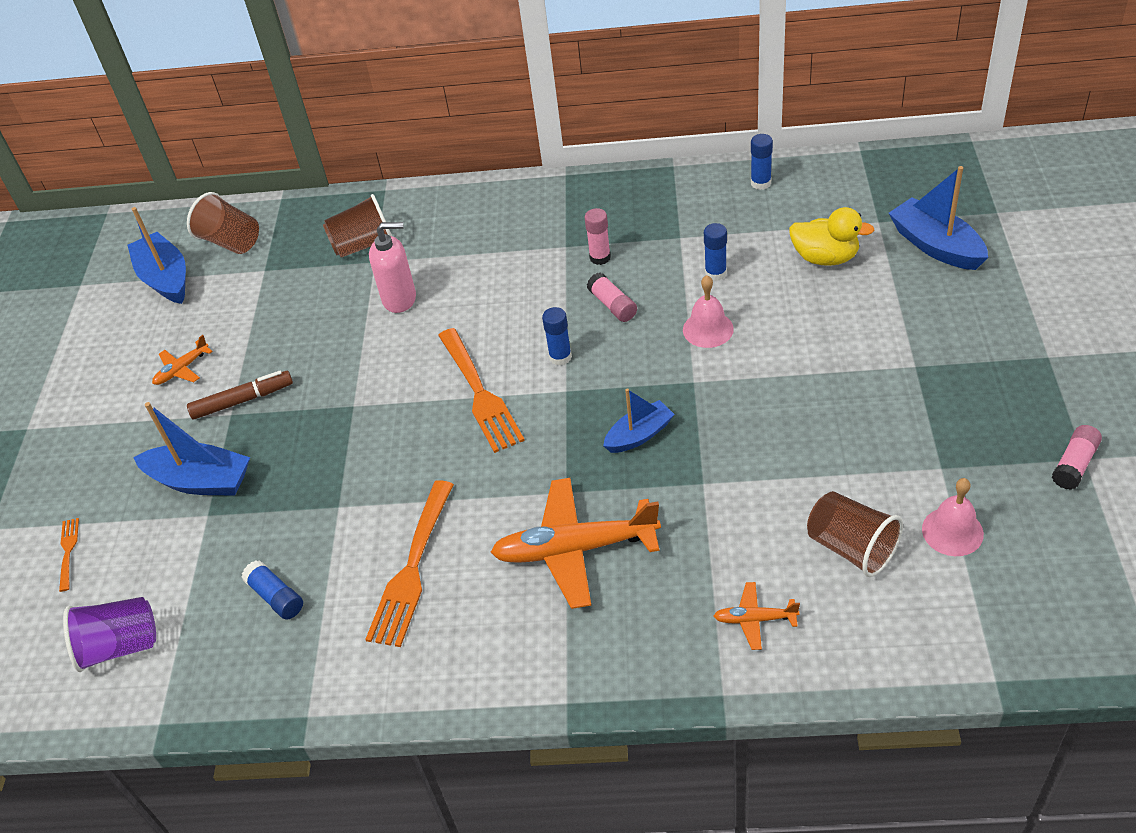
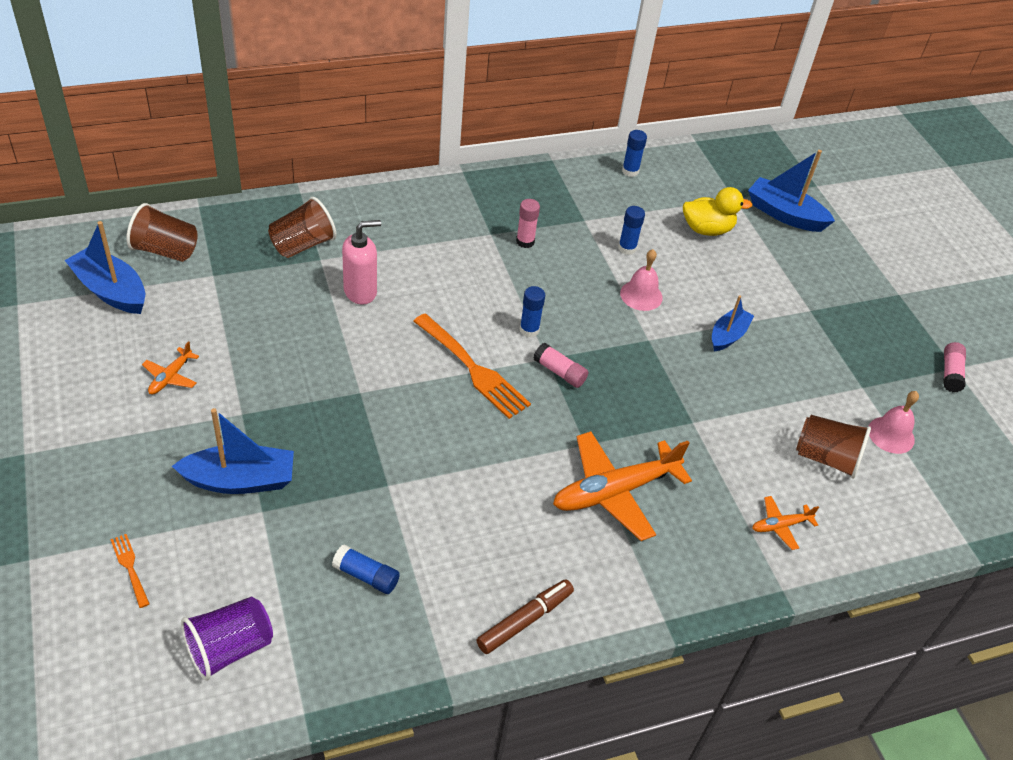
camera: 30 degrees left, 0 degrees up
brown marker [187,371,293,419] -> brown marker moved to [477,579,574,654]
orange fork [365,480,454,647] -> none
pink glue stick [587,272,637,322] -> pink glue stick moved to [533,342,589,388]
blue boat [603,388,675,453] -> blue boat moved to [712,295,754,351]

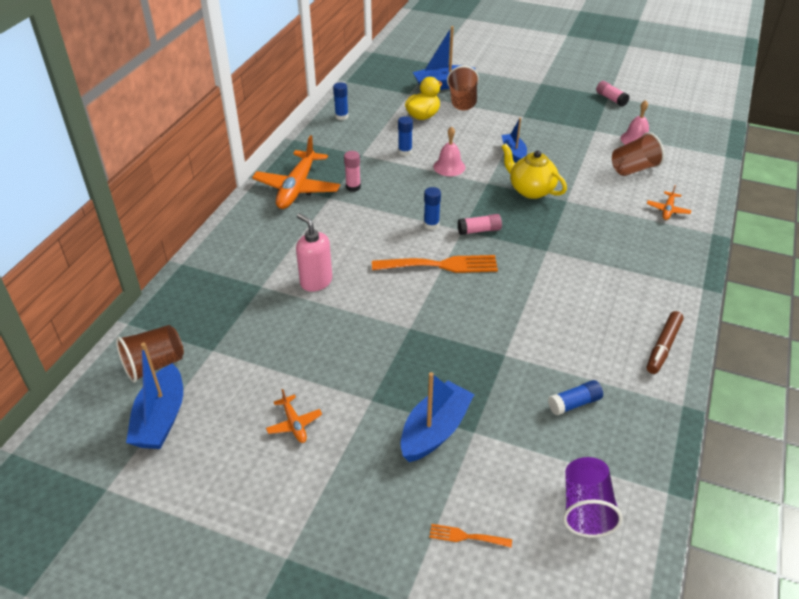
camera: 45 degrees left, 5 degrees down
blue boat [65,221,145,314] -> blue boat turned 75 degrees counterclockwise [126,342,183,449]
brown cup [268,197,336,258] -> brown cup moved to [447,66,479,110]
pink soap dispenser [342,220,381,305] -> pink soap dispenser turned 60 degrees counterclockwise [296,213,332,292]
brown marker [477,579,574,654] -> brown marker turned 150 degrees counterclockwise [647,311,684,374]
orange plane [553,431,692,541] -> orange plane moved to [252,135,340,209]
none -> yellow teapot [501,143,567,199]

